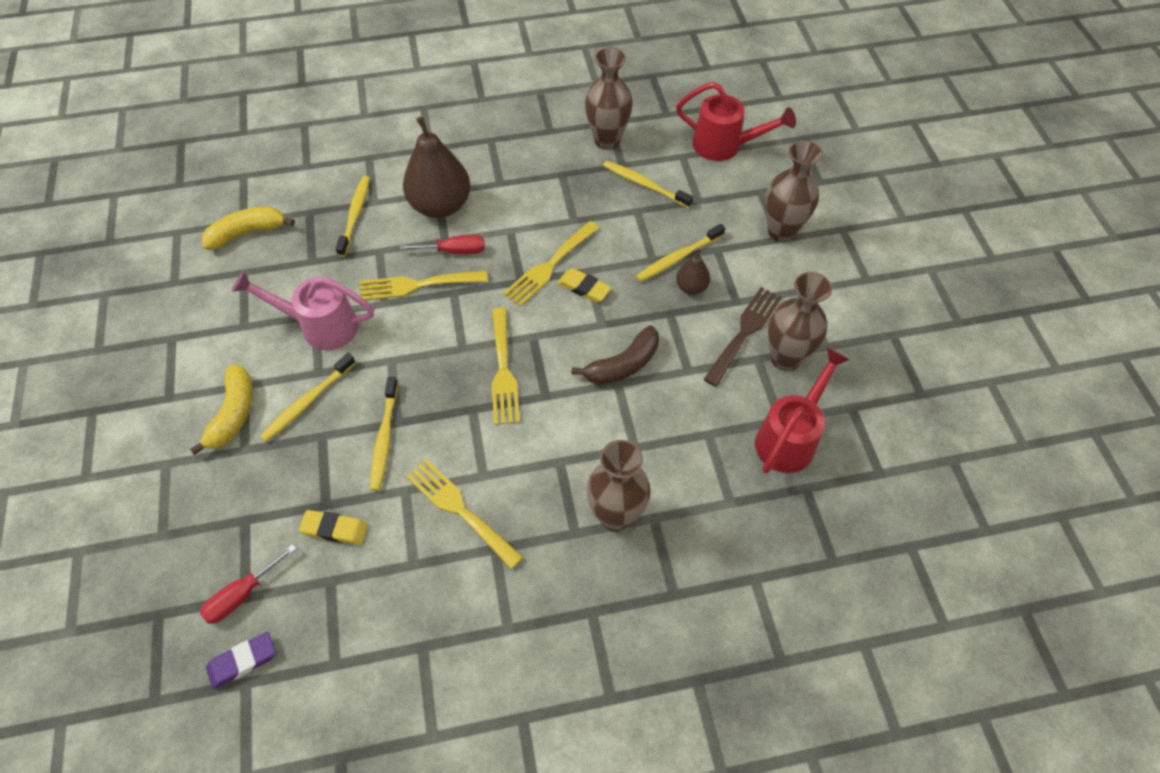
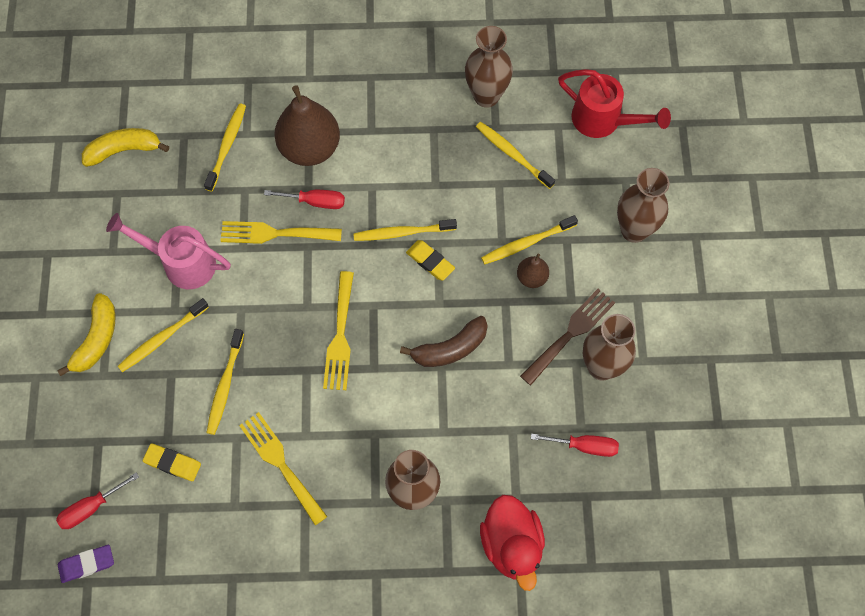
camera: 10 degrees right, 10 degrees up
yellow fork [503,221,599,307] -> yellow toothbrush [353,219,457,241]
red watering can [755,347,850,473] -> red screwdriver [531,433,619,457]
none -> red duck [480,495,545,591]

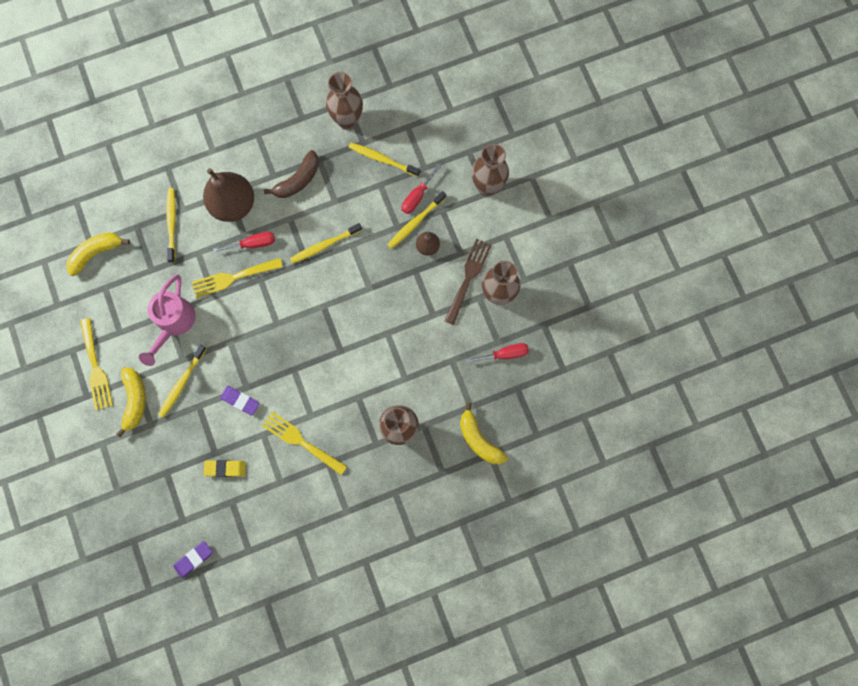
camera: 20 degrees left, 10 degrees up
red screwdriver [56,472,139,529] -> red screwdriver moved to [401,164,441,214]
pink watering can [106,213,231,289] -> pink watering can turned 75 degrees counterclockwise [139,274,196,366]
yellow toothbrush [207,329,244,435] -> purple eraser [220,386,260,416]
yellow fork [323,271,354,390] -> yellow fork moved to [80,318,113,410]
brown banana [400,316,488,367] -> brown banana moved to [264,150,319,198]
yellow eraser [406,240,455,280] -> none
red duck [480,495,545,591] -> yellow banana [460,402,507,464]
red watering can [558,69,671,138] -> none

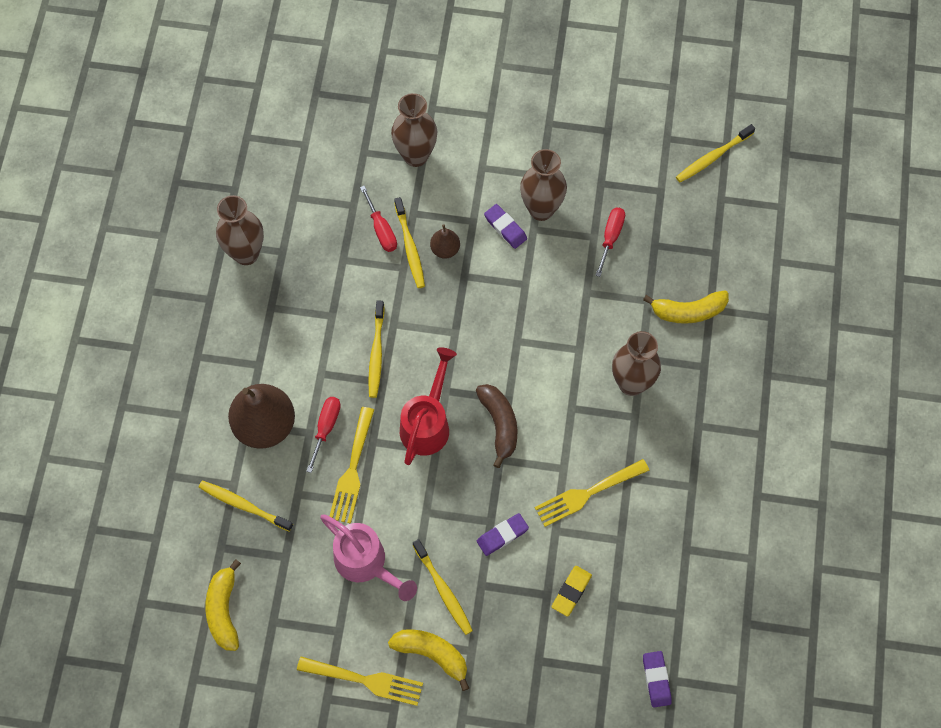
camera: 60 degrees left, 10 degrees down
brown banana [264,150,319,198] -> brown banana moved to [476,384,517,468]
yellow toothbrush [349,143,420,177] -> yellow toothbrush moved to [676,124,755,182]
brown fork [444,239,492,325] -> purple eraser [484,204,527,249]
none -> red watering can [400,347,457,465]

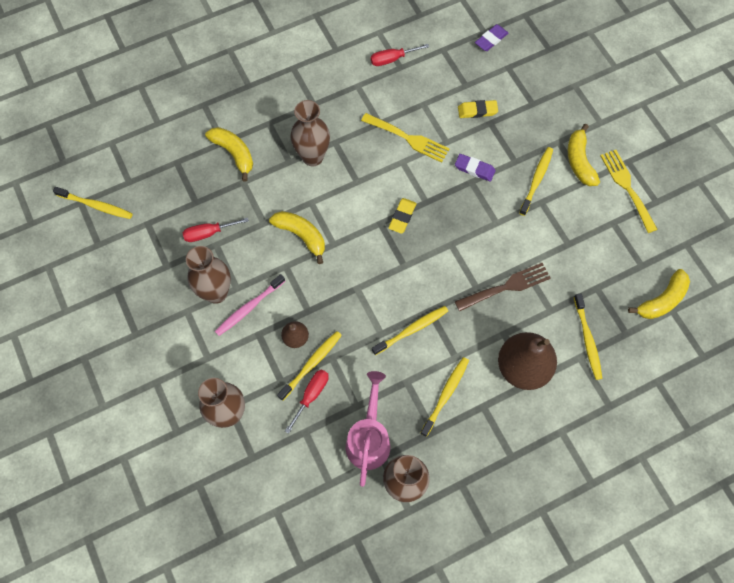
camera: 125 degrees left, 0 degrees up
red screwdriver [306,397,341,473] -> red screwdriver moved to [371,44,429,66]
pink watering can [320,514,417,601] -> pink watering can moved to [346,371,390,487]
yellow fork [329,407,374,524] -> brown fork [455,263,551,311]
red watering can [400,347,457,465] -> none
brown banana [476,384,517,468] -> yellow eraser [388,198,416,234]
purple eraser [484,204,527,249] -> pink toothbrush [215,274,285,336]
none -> yellow banana [269,211,325,264]
none -> yellow toothbrush [420,357,469,437]

